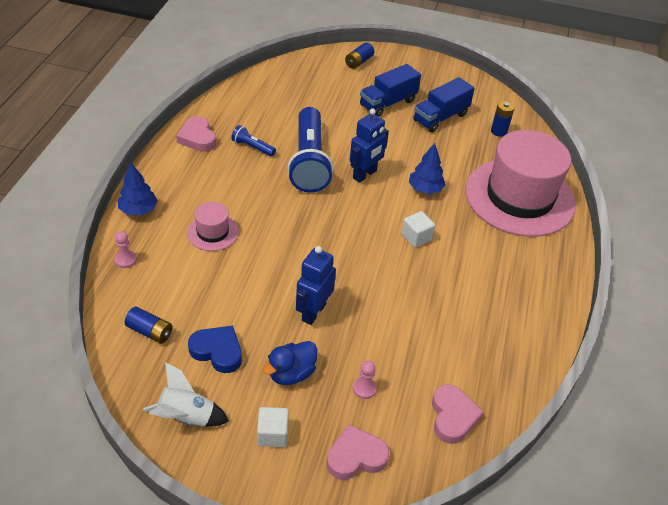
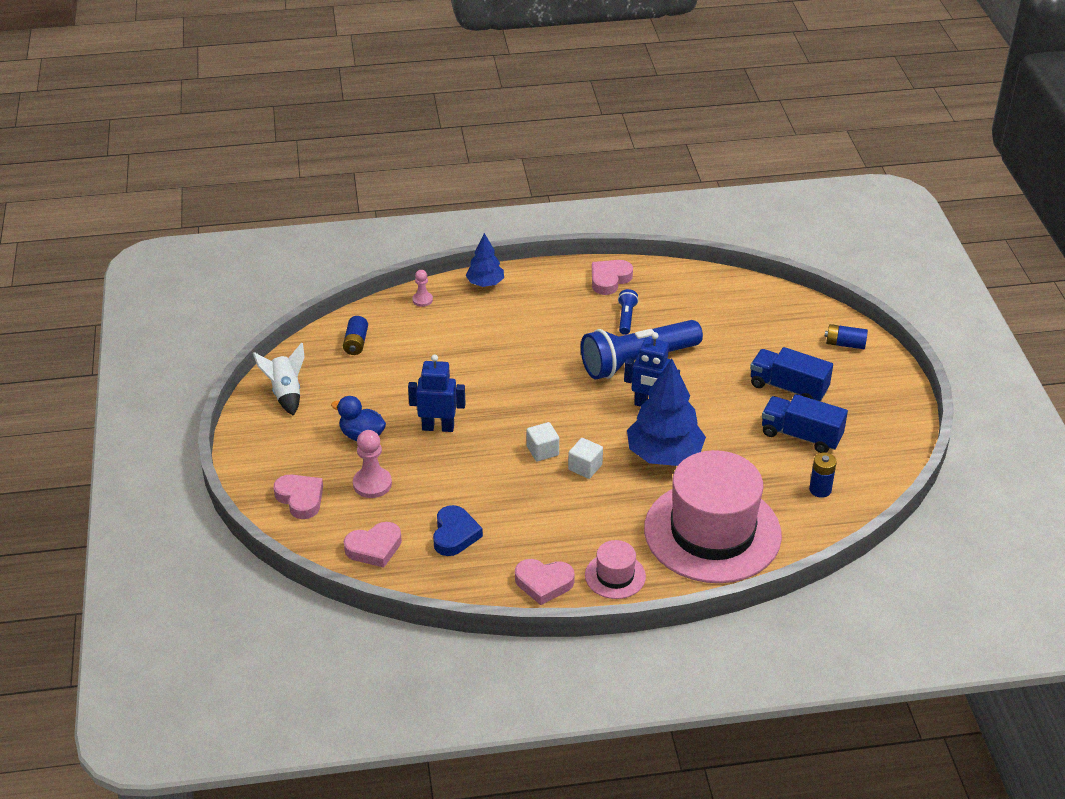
camera: 70 degrees right, 5 degrees down
pink hat [187,202,239,251] -> pink hat moved to [585,540,646,599]
blue heart [188,326,242,373] -> blue heart moved to [433,505,483,556]
white cube [257,407,289,447] -> white cube moved to [527,422,559,461]
pink pawn [353,361,377,399] -> pink pawn [353,430,392,498], size x1.68
blue tree [409,143,446,194] -> blue tree [627,359,706,466], size x1.80
none -> pink heart [515,559,575,605]

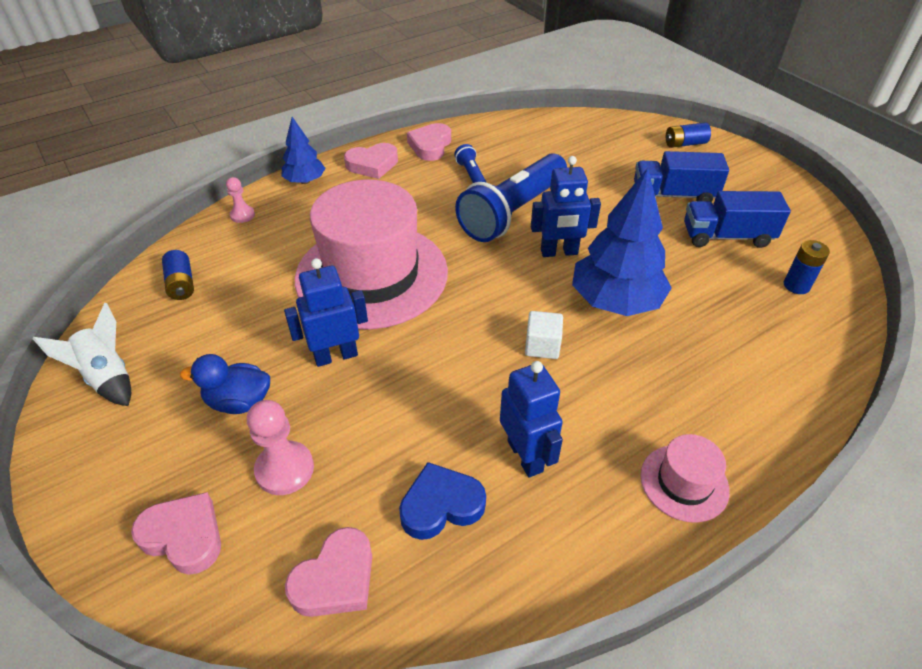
camera: 25 degrees left, 5 degrees up
blue heart [433,505,483,556] -> blue heart turned 90 degrees counterclockwise [399,462,486,540]
pink heart [515,559,575,605] -> pink heart moved to [344,143,398,179]
white cube [527,422,559,461] -> none
pink hat [644,450,782,583] -> pink hat moved to [295,180,448,330]
none -> blue robot [500,361,563,478]

